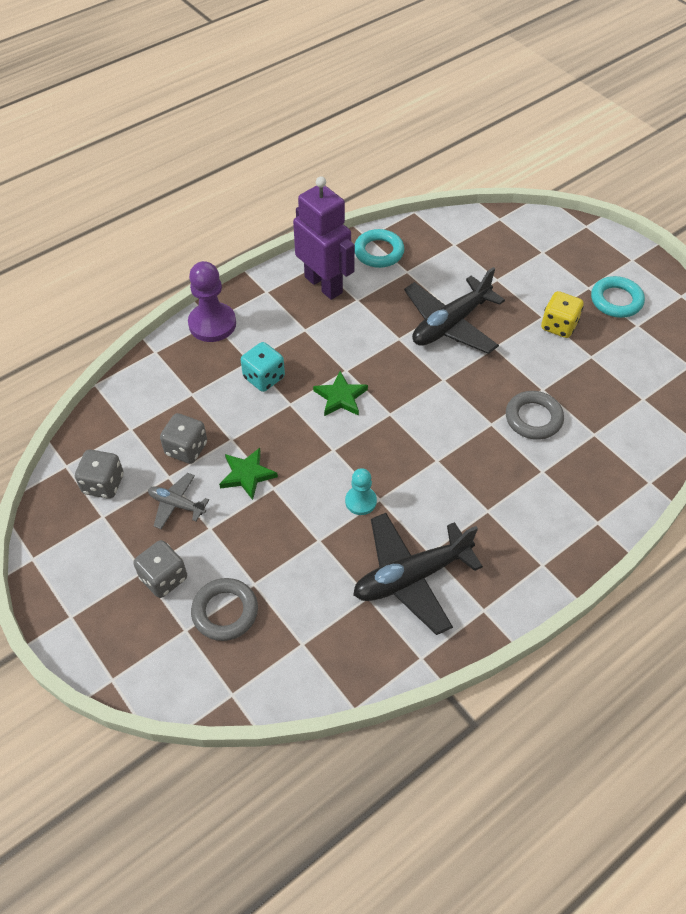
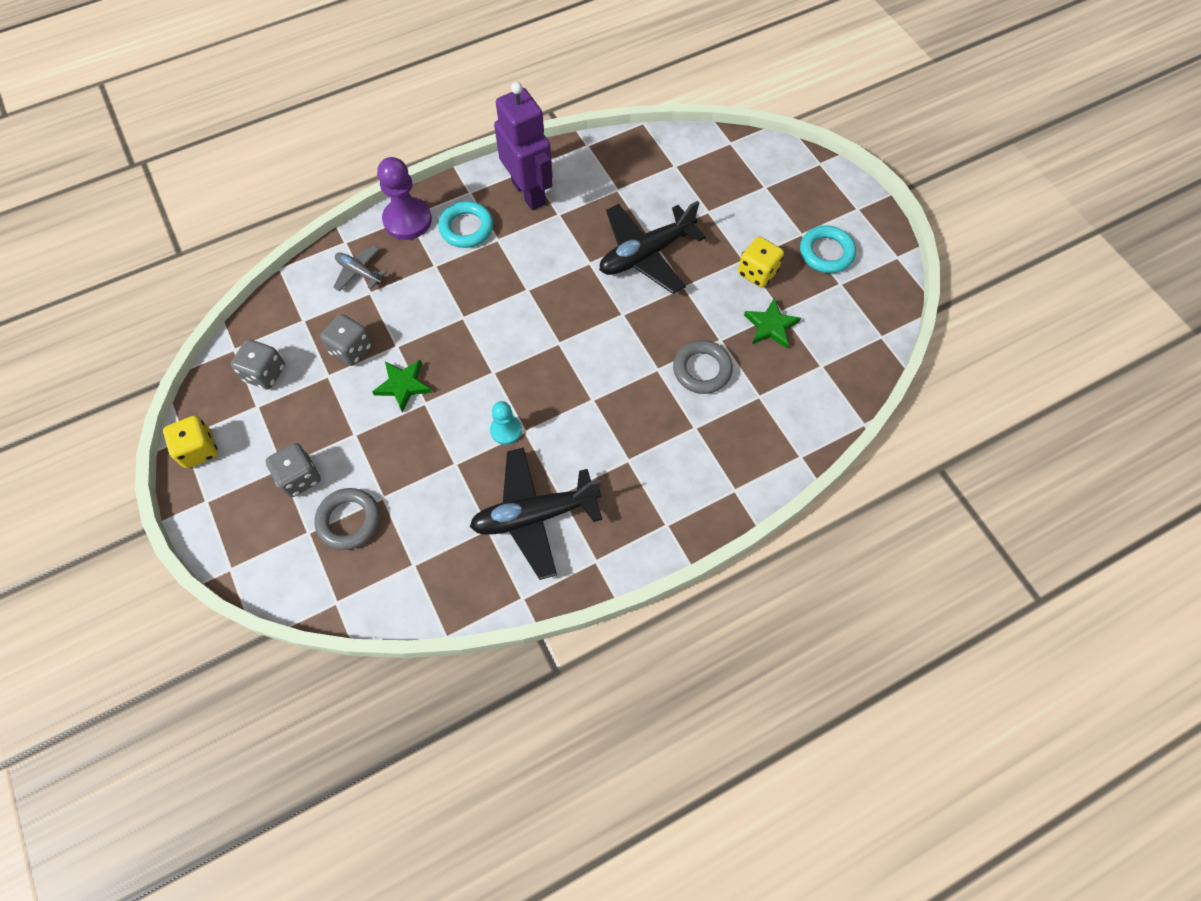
camera: 10 degrees right, 10 degrees up
grey plane [148,473,209,529] -> grey plane moved to [333,245,387,291]
turquoise dice [241,342,285,392] -> none
green star [313,371,368,416] -> green star moved to [744,298,801,348]
turquoise ring [355,229,404,268] -> turquoise ring moved to [438,201,493,248]
none -> yellow dice [163,416,218,468]

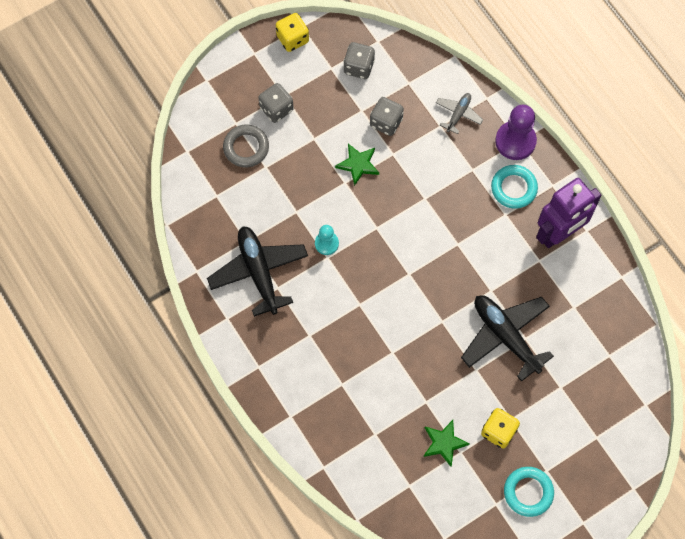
camera: 85 degrees right, 5 degrees up
grey ring [673,340,733,394] -> none

